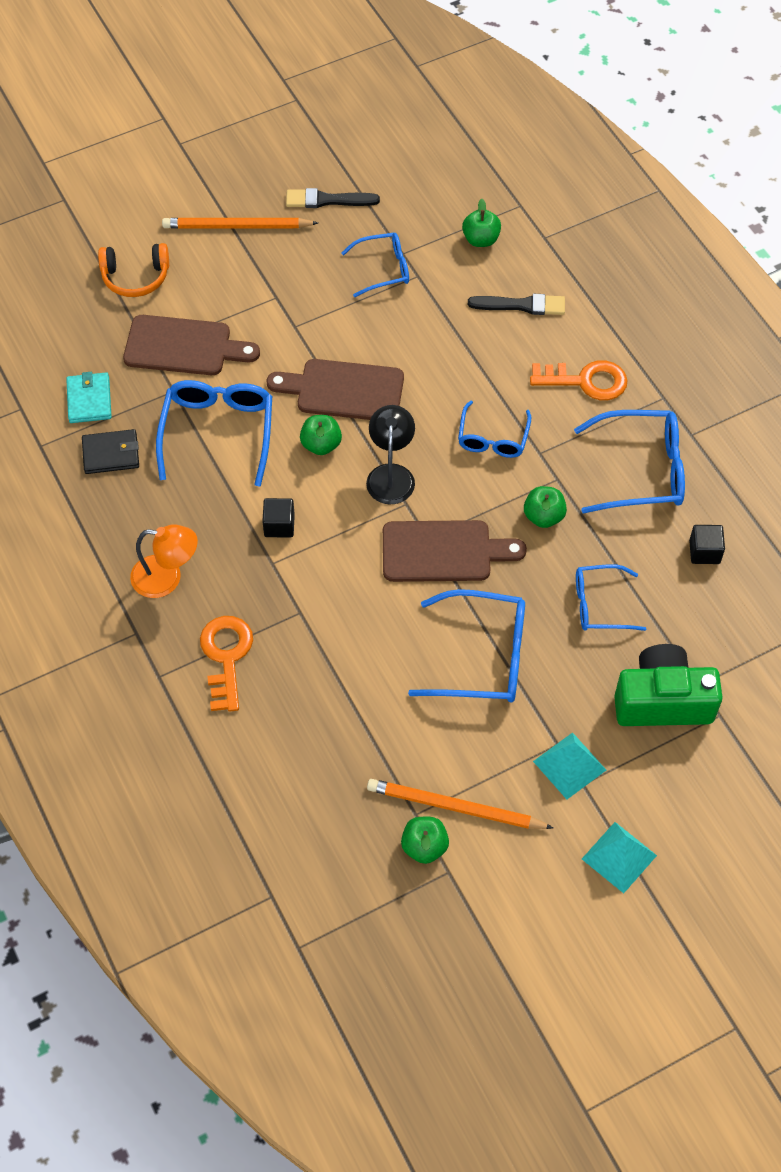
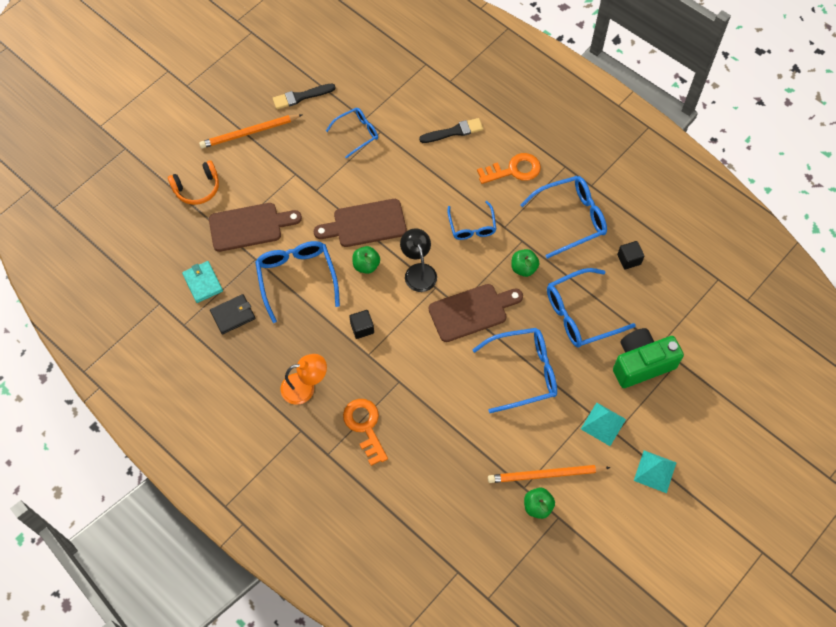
camera: 20 degrees left, 5 degrees up
green apple [462,198,501,247] -> none
blue glasses [576,564,646,631] -> blue glasses [547,268,636,348], size x1.61

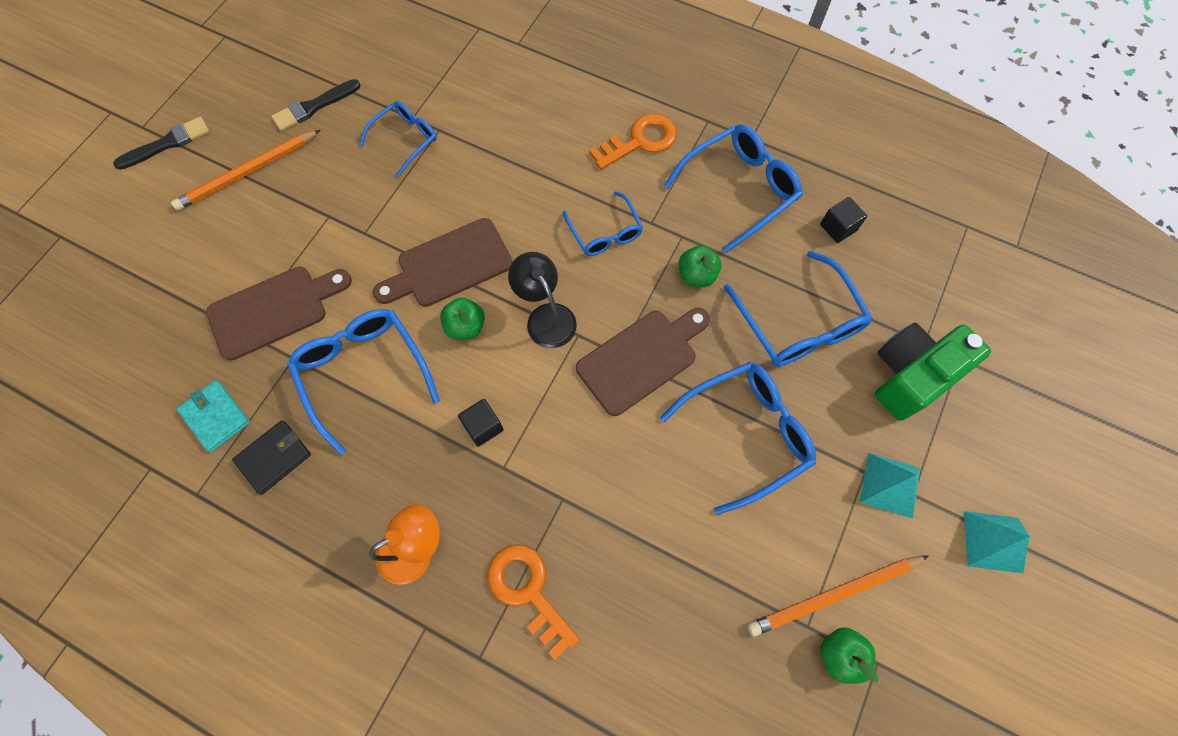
camera: 15 degrees left, 5 degrees up
orange headphones [168,160,219,205] -> none
black brush [419,118,483,143] -> black brush moved to [113,117,209,170]
blue glasses [547,268,636,348] -> blue glasses turned 75 degrees counterclockwise [724,250,873,367]

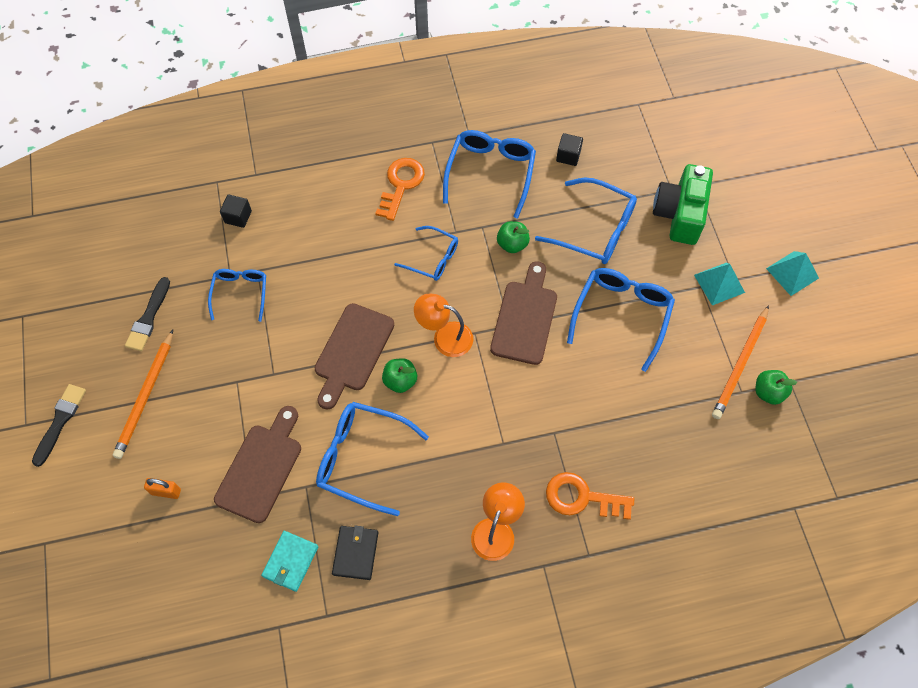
camera: 40 degrees left, 5 degrees down
turquoise wallet [177,380,250,452] -> turquoise wallet turned 75 degrees counterclockwise [261,531,318,592]
black cube [458,399,504,446] -> black cube moved to [220,195,252,228]
black lamp [508,252,577,348] -> orange lamp [414,294,473,357]
none -> orange padlock [144,478,181,499]

